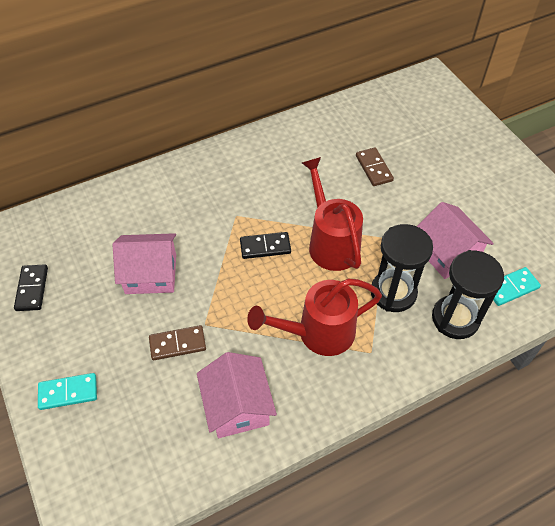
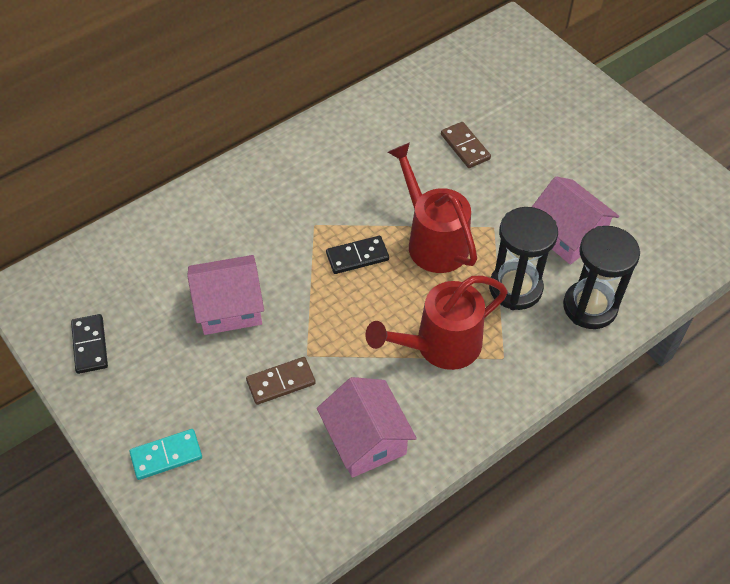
camera: 10 degrees left, 0 degrees up
turquoise domino [493,267,541,306] -> none

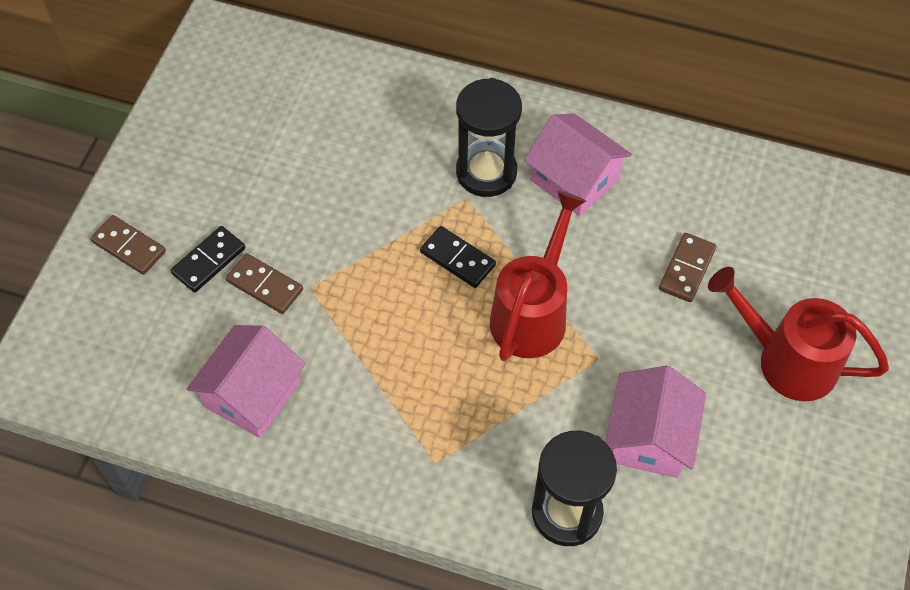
camera: 55 degrees right, 5 degrees up
black domino [71,314,108,374] -> black domino moved to [171,226,245,293]
turquoise domino [129,429,202,480] -> brown domino [90,215,166,275]
pink house [187,255,264,335] -> pink house moved to [524,113,632,216]
red watering can [366,276,508,370] -> red watering can moved to [708,267,889,401]
black hourglass [489,207,558,310] -> black hourglass moved to [456,78,522,197]

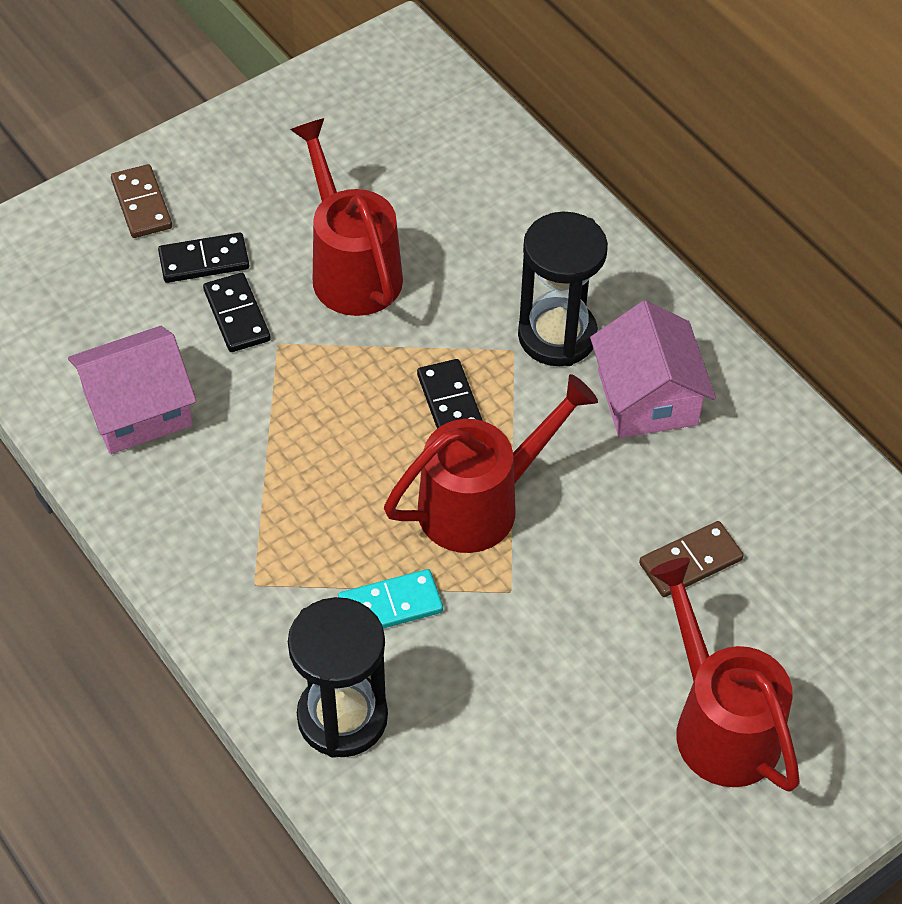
camera: 35 degrees right, 5 degrees down
brown domino [226,253,303,314] -> black domino [203,273,271,352]
pink house [605,366,706,478] -> none
none -> red watering can [290,118,403,316]
none -> turquoise domino [338,569,443,628]

